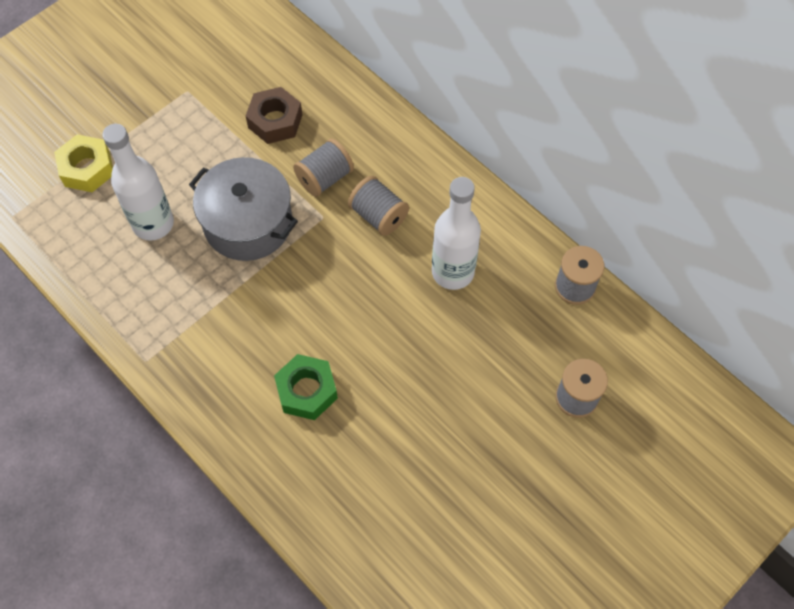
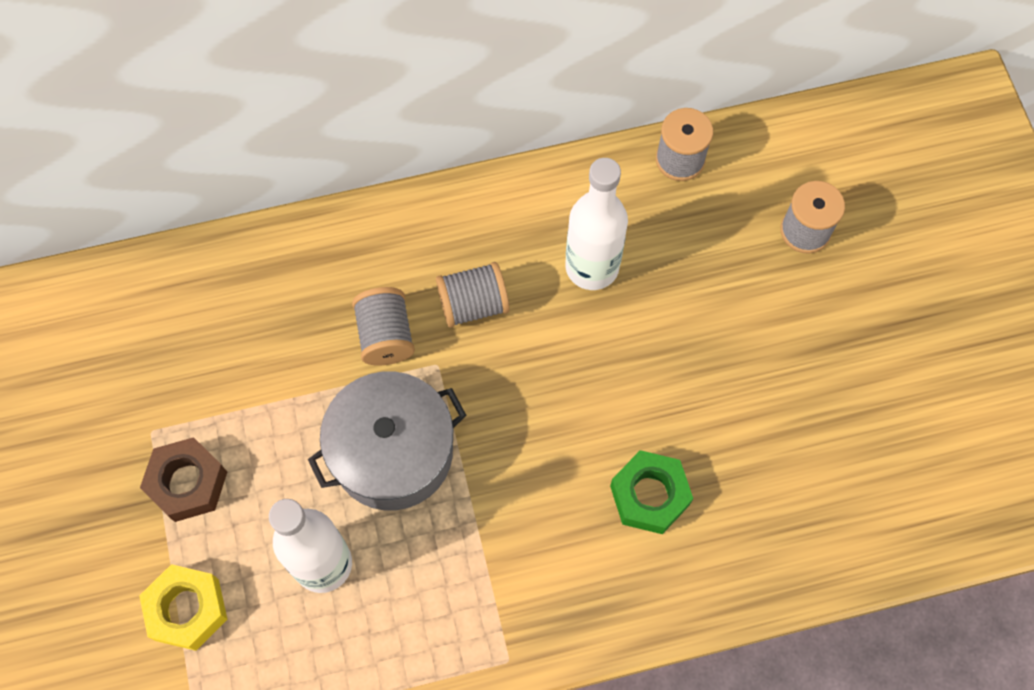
camera: 60 degrees left, 5 degrees up
brown nut [246,87,302,144] -> brown nut moved to [140,437,227,522]

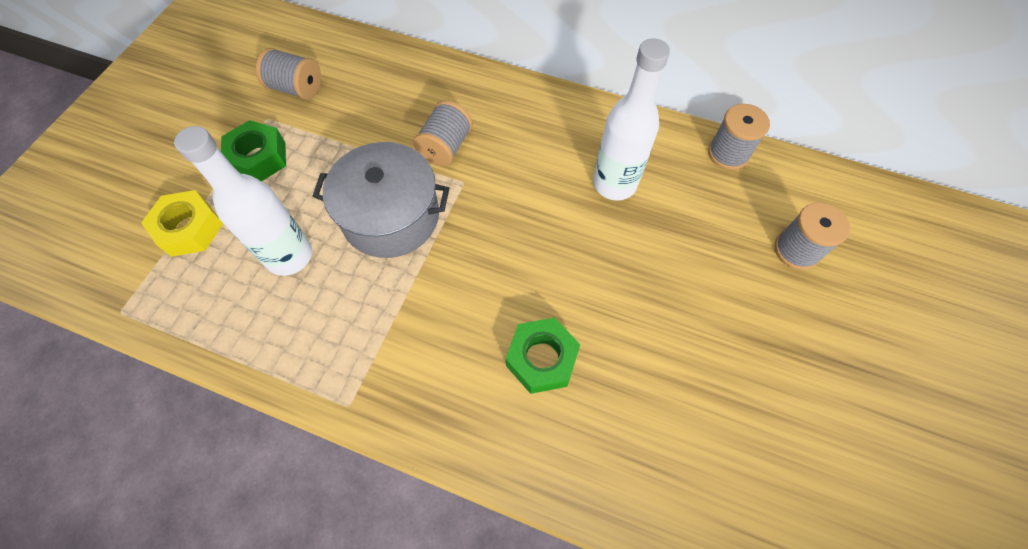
camera: 35 degrees right, 5 degrees down
brown nut [140,437,227,522] -> green nut [221,120,286,181]
grey spool [436,262,510,328] -> grey spool moved to [256,48,321,100]

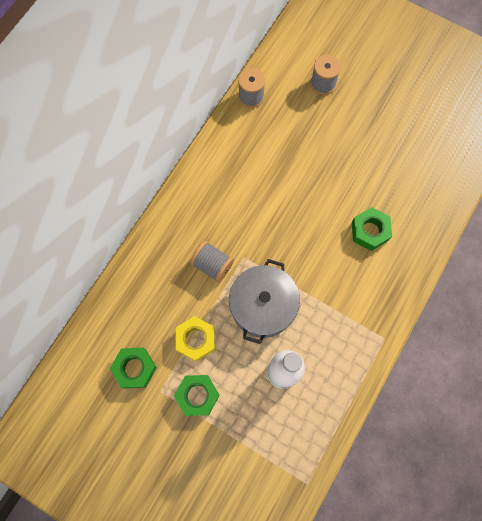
camera: 80 degrees left, 10 degrees up
yellow nut [141,190,223,257] -> yellow nut moved to [176,316,215,362]
grey spool [256,48,321,100] -> green nut [110,347,157,389]
white bottle [593,38,670,201] -> none

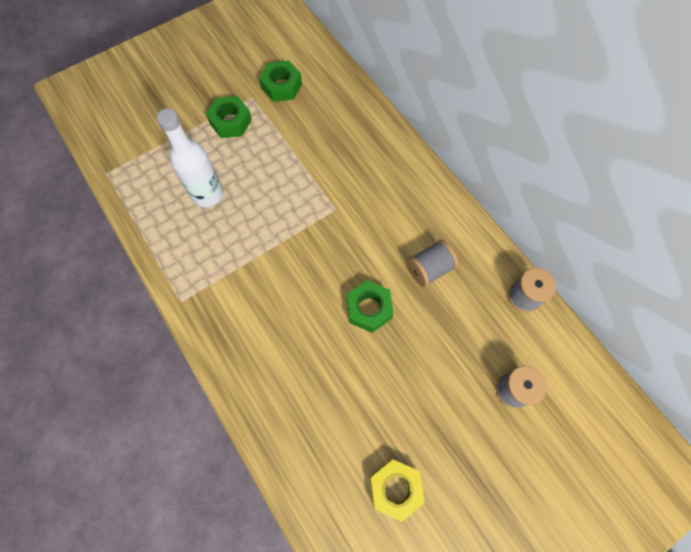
camera: 115 degrees right, 5 degrees down
yellow nut [176,316,215,362] -> yellow nut moved to [370,459,425,522]
grey spool [190,241,234,283] -> grey spool moved to [407,240,458,287]
grey pot [229,259,300,344] -> none
green nut [352,207,392,251] -> green nut moved to [347,280,394,333]

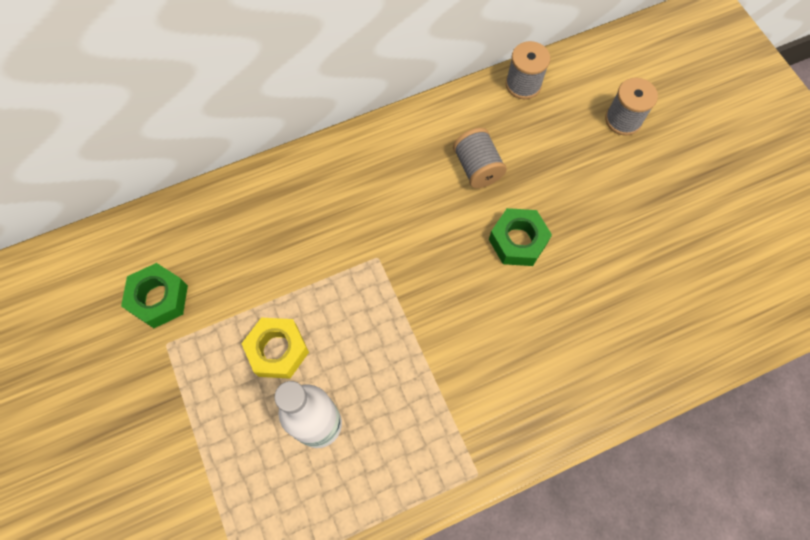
camera: 80 degrees left, 0 degrees up
green nut [206,96,252,138] -> none
yellow nut [370,459,425,522] -> yellow nut moved to [241,318,309,379]

